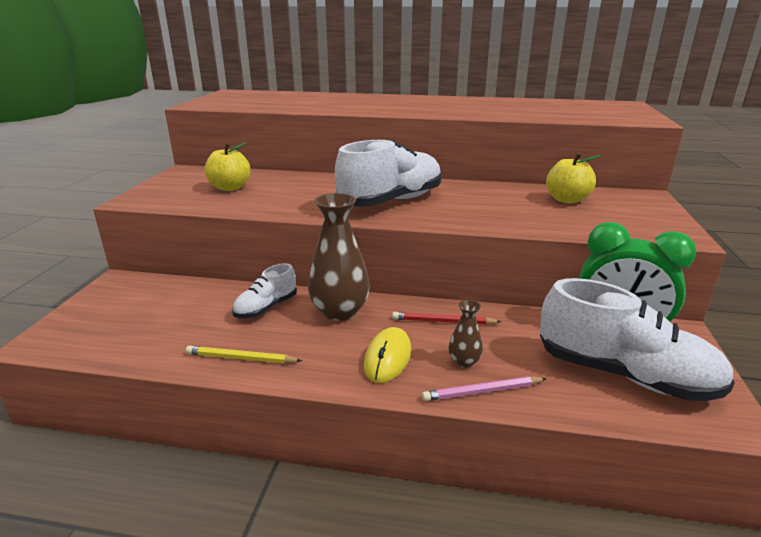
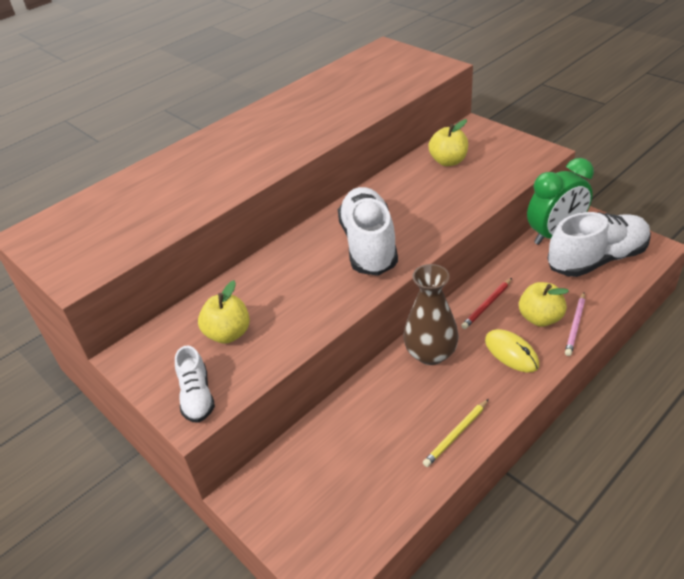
camera: 50 degrees left, 15 degrees up
white shoe [232,263,297,318] -> white shoe moved to [175,346,215,423]
brown vase [448,300,483,368] -> yellow apple [519,282,569,327]

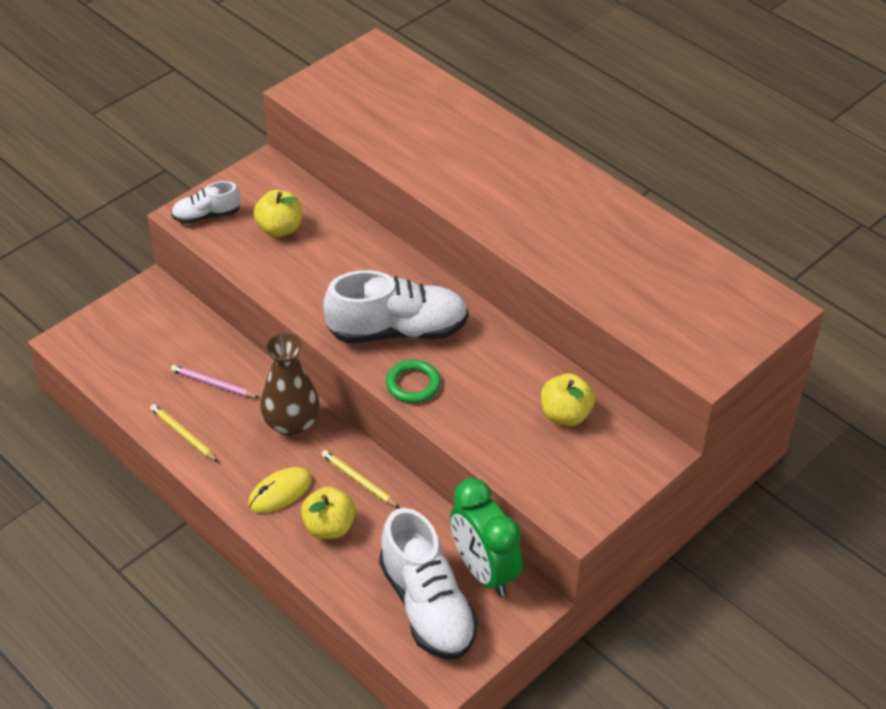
camera: 85 degrees right, 5 degrees up
red pencil [461,278,512,329] -> yellow pencil [321,450,399,508]
pink pencil [565,292,585,356] -> pink pencil moved to [171,365,259,398]
none -> green ring [386,360,441,403]

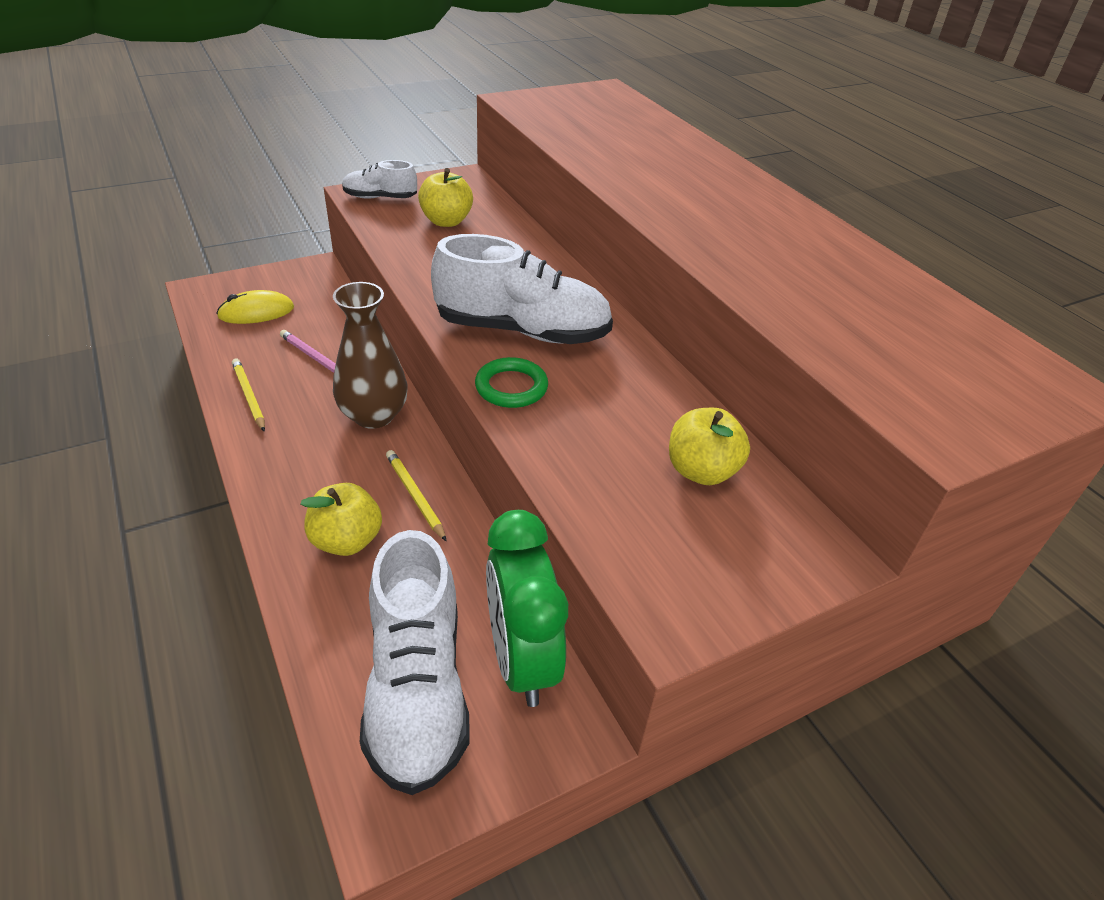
camera: 15 degrees right, 5 degrees down
yellow mouse [248,467,312,513] -> yellow mouse moved to [216,290,294,324]

